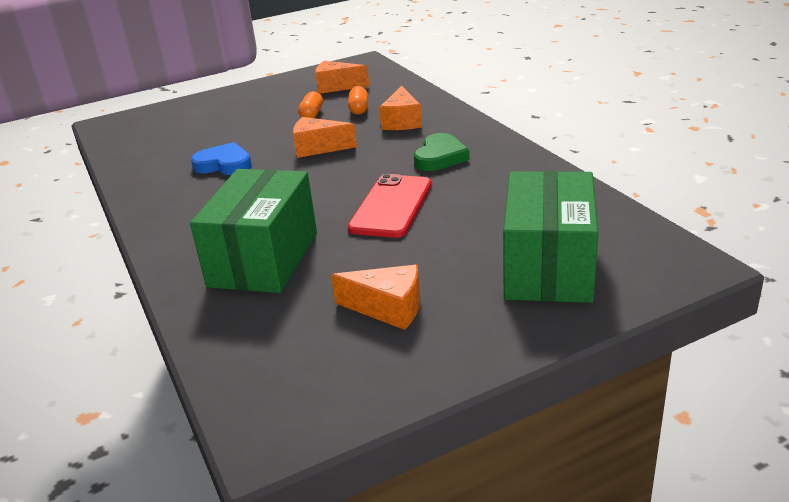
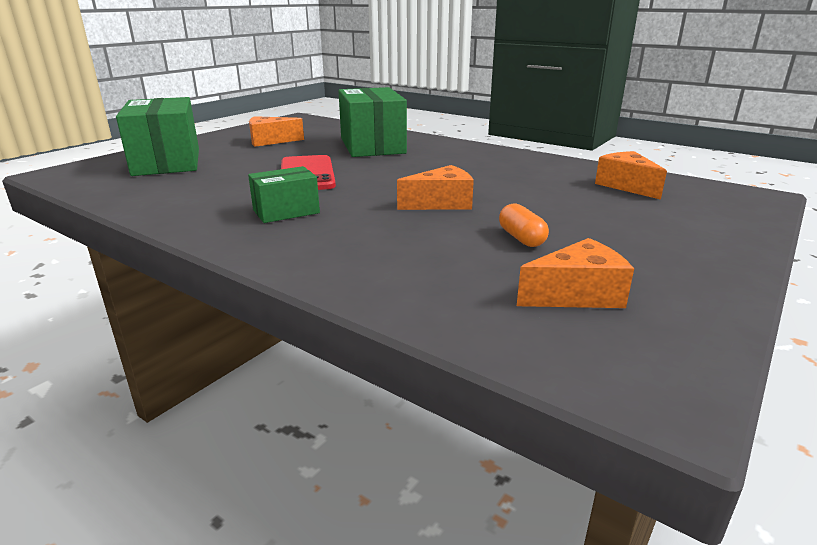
camera: 150 degrees right, 5 degrees down
blue heart [191,142,252,175] -> none
orange capsule [348,86,368,115] -> none
orange cheese [379,86,422,130] -> orange cheese moved to [595,151,667,200]
green heart [414,133,470,171] -> green box [248,166,320,223]

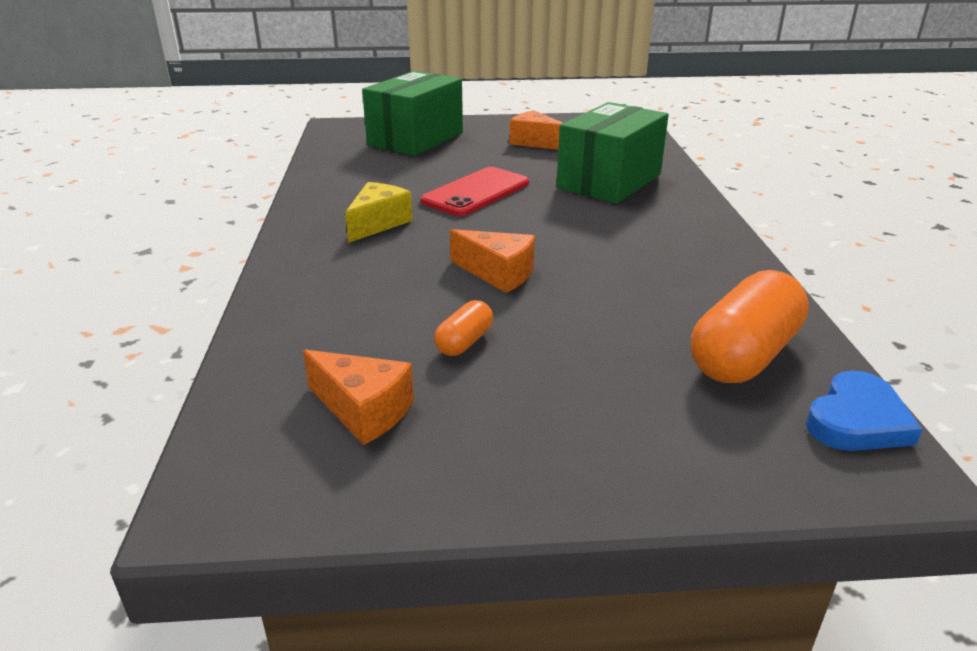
camera: 50 degrees right, 5 degrees up
green box [248,166,320,223] -> yellow cheese [345,182,413,243]
orange cheese [595,151,667,200] -> orange capsule [691,270,809,383]
none -> blue heart [806,371,923,451]

